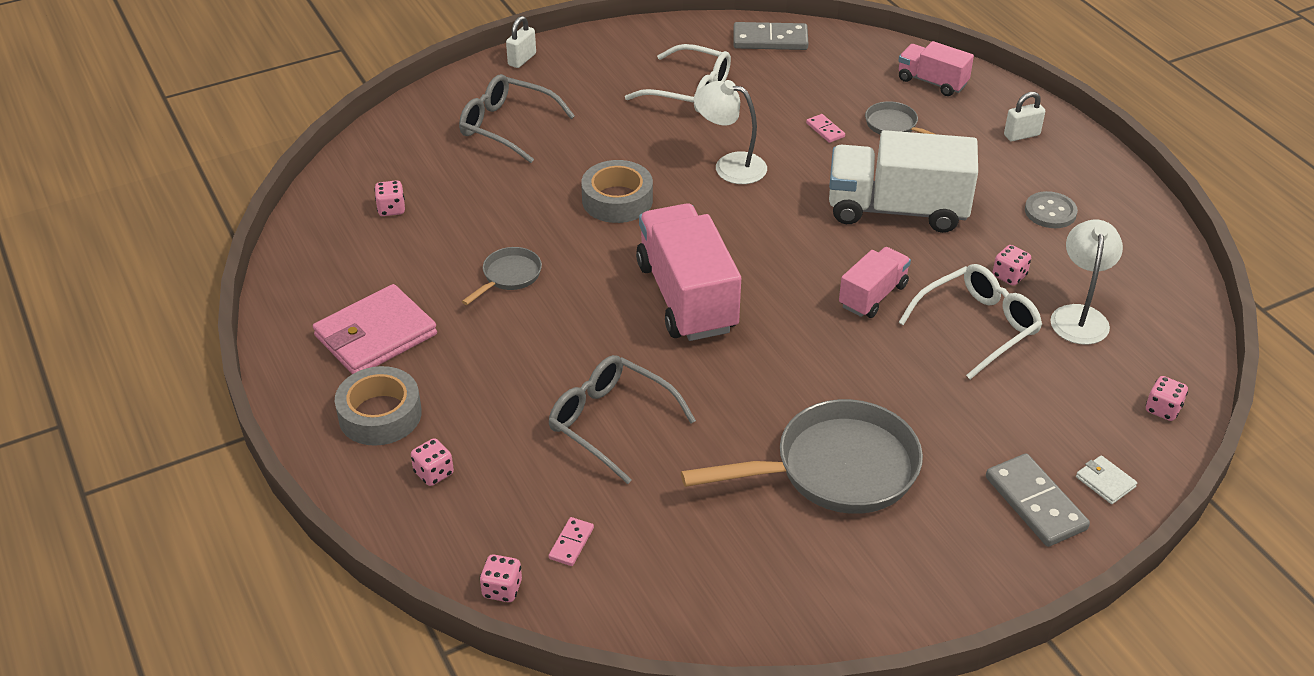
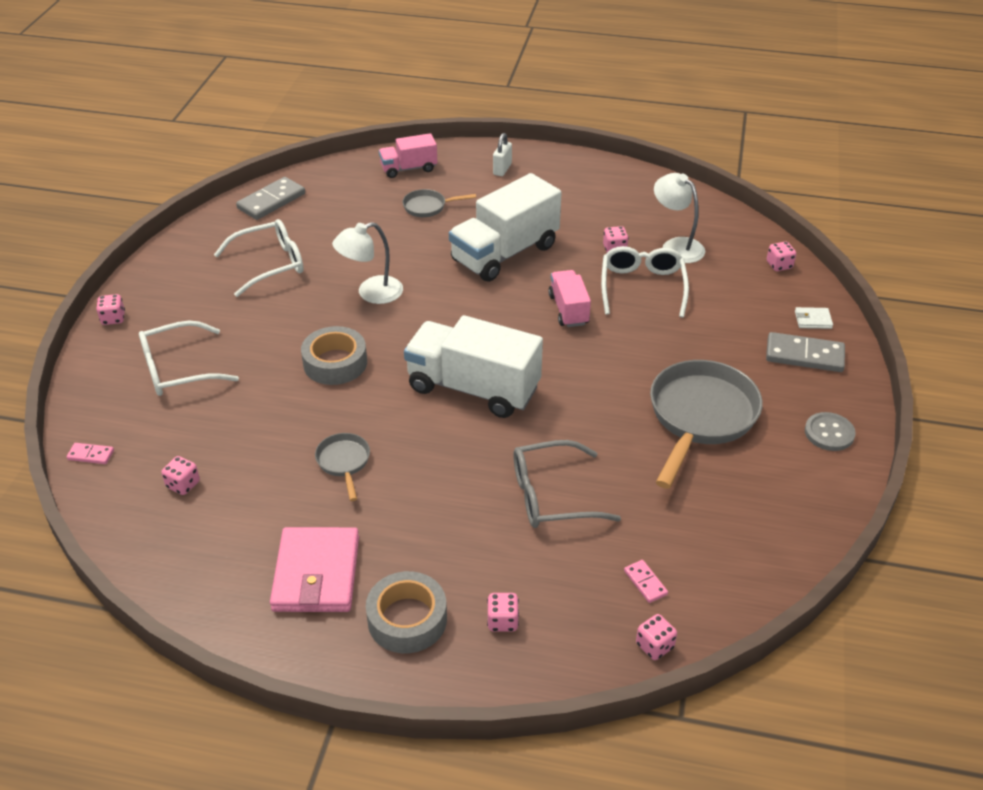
camera: 50 degrees left, 0 degrees up
grey glasses [459,74,575,163] -> white glasses [139,321,239,396]
white padlock [506,16,536,68] -> pink dice [96,294,125,325]
pink truck [636,203,741,341] -> white truck [404,315,543,418]
pink domino [806,114,845,143] -> pink domino moved to [67,443,114,464]
grey button [1025,191,1078,228] -> grey button moved to [805,412,856,451]

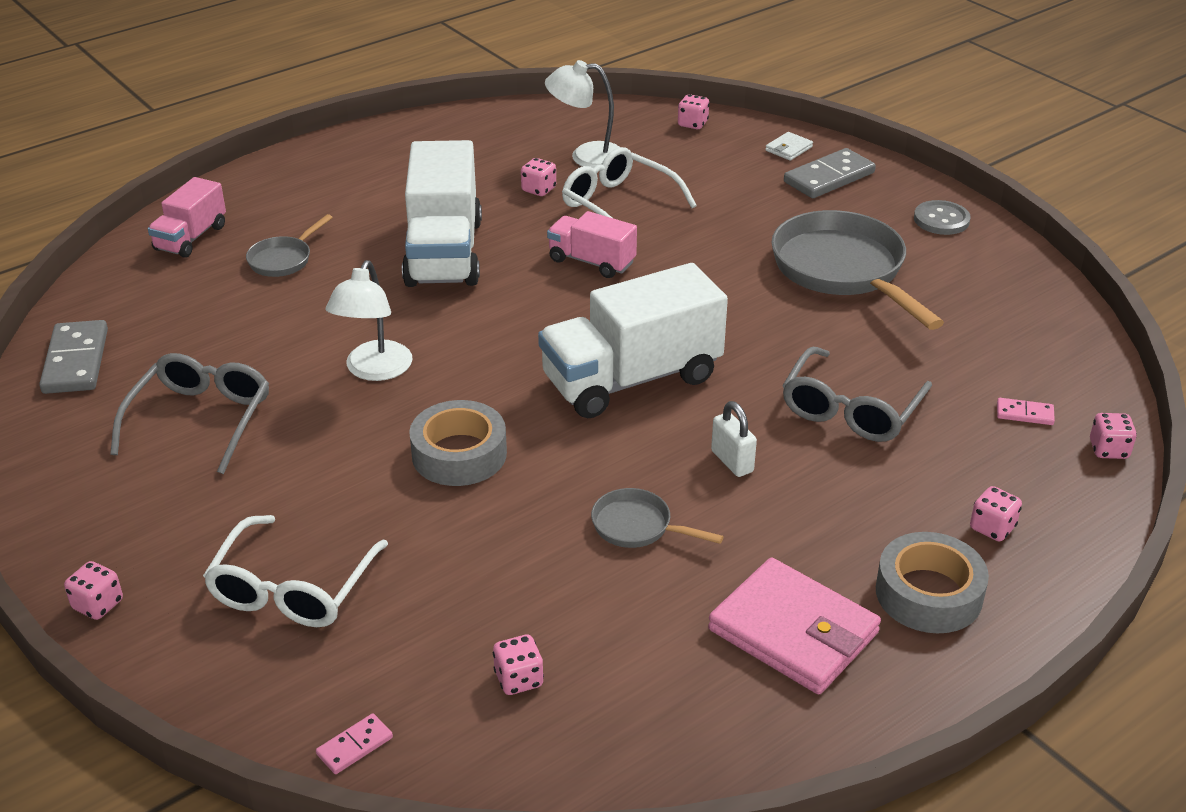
camera: 50 degrees left, 5 degrees down
white glasses [214,219,304,297] -> grey glasses [110,353,269,474]
white padlock [493,133,512,176] -> white padlock moved to [711,401,757,477]

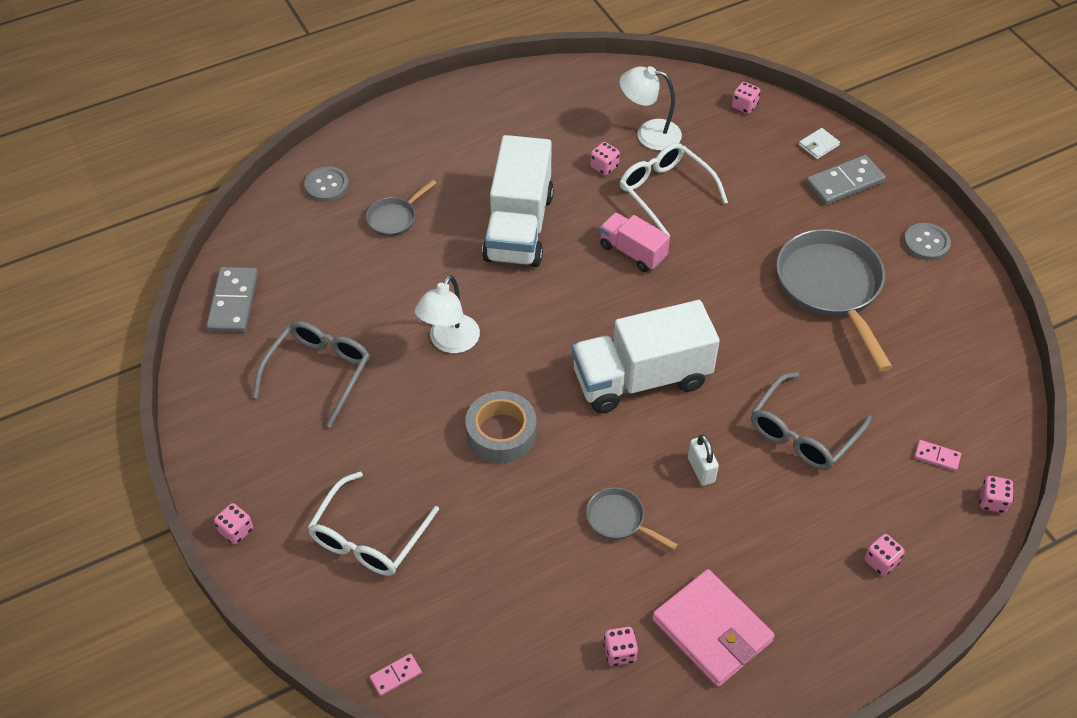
camera: 10 degrees right, 15 degrees up
pink truck [148,177,226,258] -> grey button [304,166,349,202]
pink dice [493,635,544,695] -> pink dice moved to [603,627,638,666]
grey tape [876,532,989,633] -> none

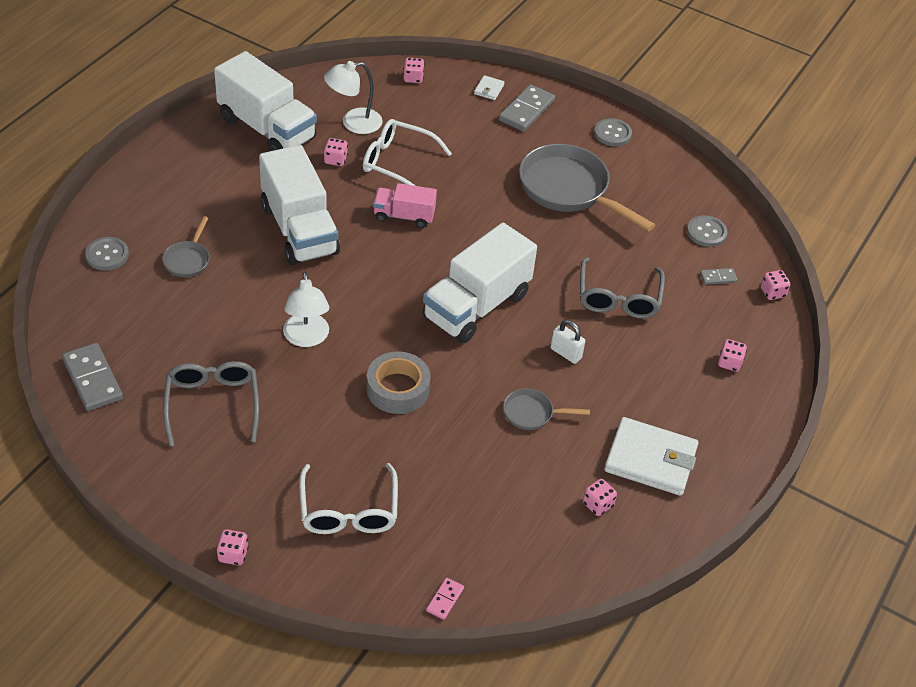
camera: 35 degrees left, 5 degrees down
pink wallet [652,569,775,687] -> white wallet [604,417,698,496]
pink domino [915,440,961,471] -> grey domino [700,268,738,285]
none -> white truck [214,51,317,151]
none -> grey button [687,215,728,247]

